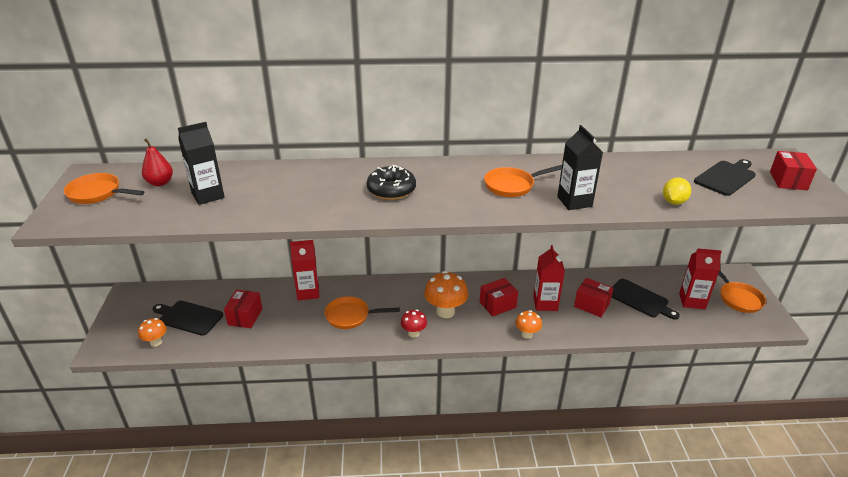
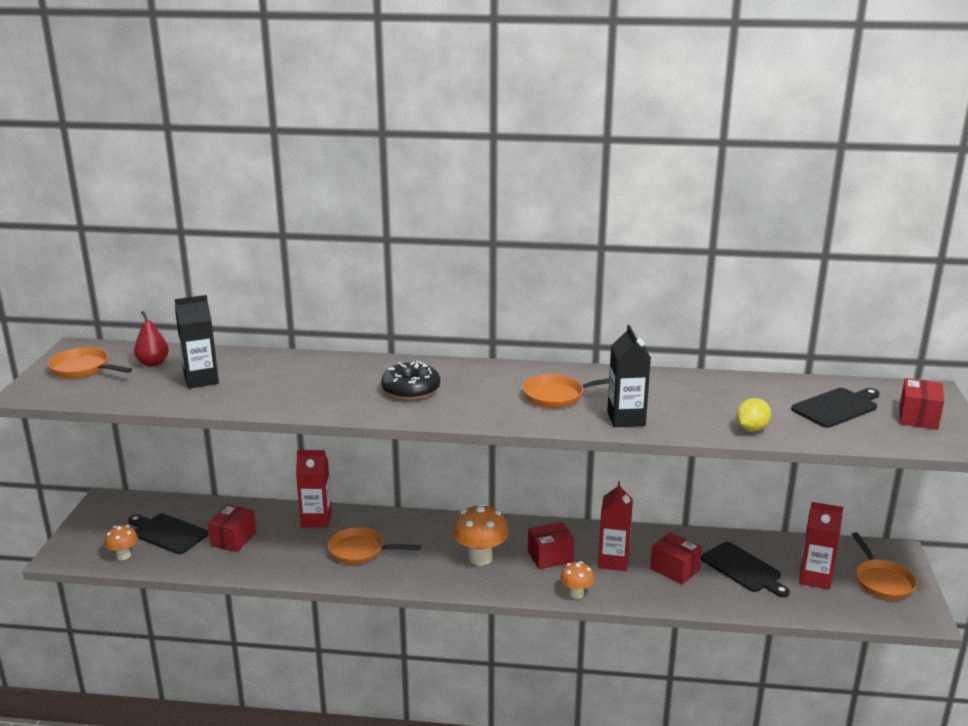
camera: 10 degrees right, 10 degrees down
red mushroom [401,310,427,338] -> none

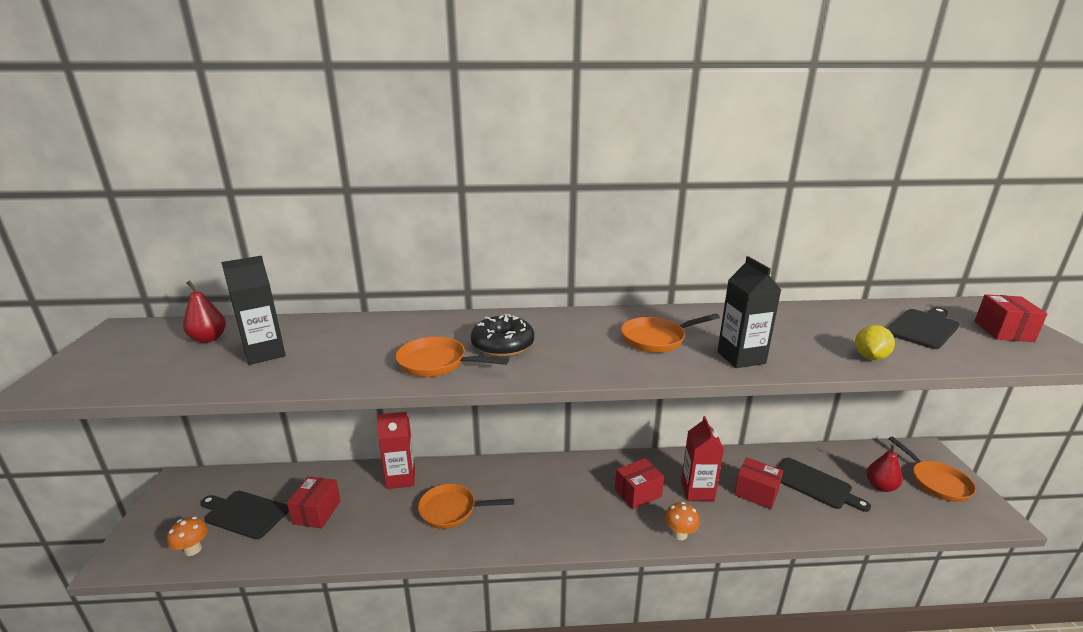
camera: 10 degrees left, 0 degrees up
orange pan [48,347,132,379] -> orange pan moved to [395,337,509,377]
orange mushroom [452,503,509,565] -> none
red carton [799,502,843,590] -> red pear [866,444,903,492]

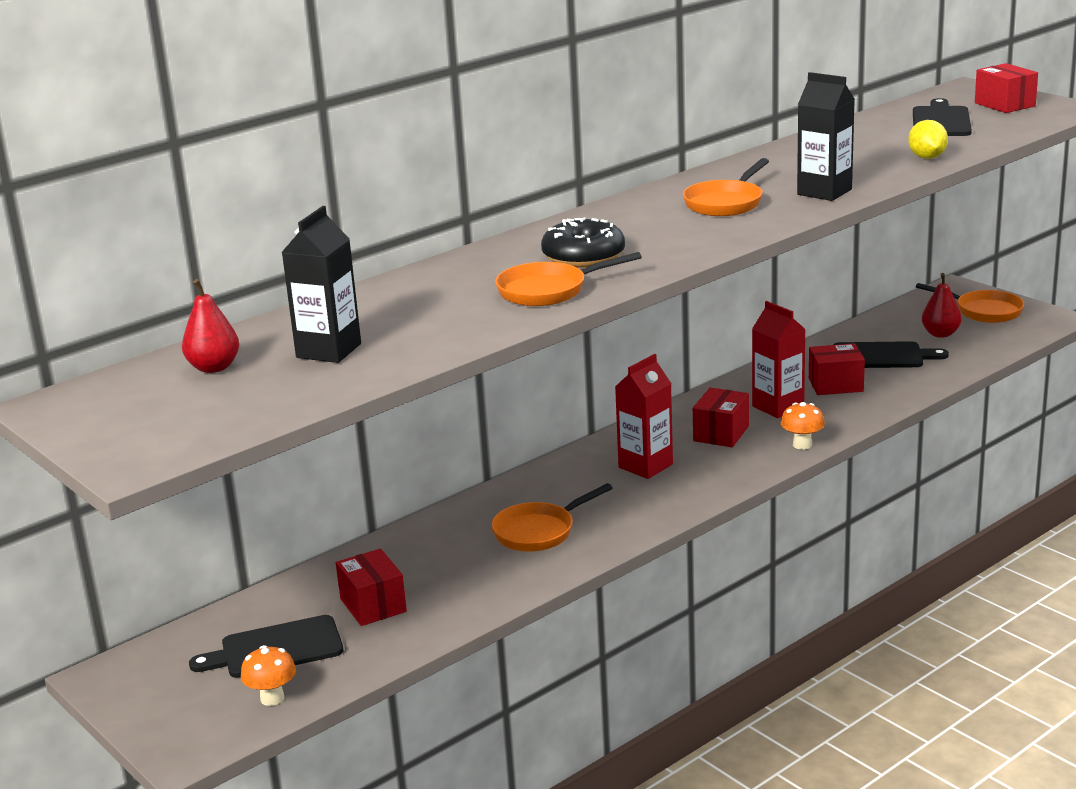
camera: 35 degrees left, 0 degrees up
red carton [377,412,415,489] -> red carton moved to [615,354,673,479]

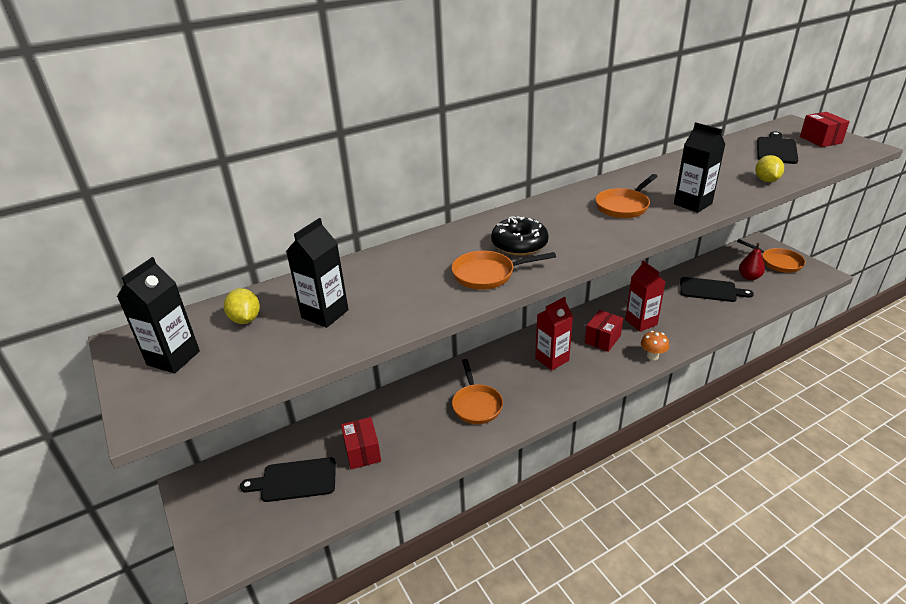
camera: 10 degrees right, 10 degrees up
red pear [182,279,239,373] -> yellow lemon [224,288,260,324]
orange mushroom [241,645,296,706] -> none
orange pan [491,483,613,552] -> orange pan turned 75 degrees counterclockwise [452,359,503,424]
red box [809,343,865,395] -> none
none -> black carton [117,257,200,374]

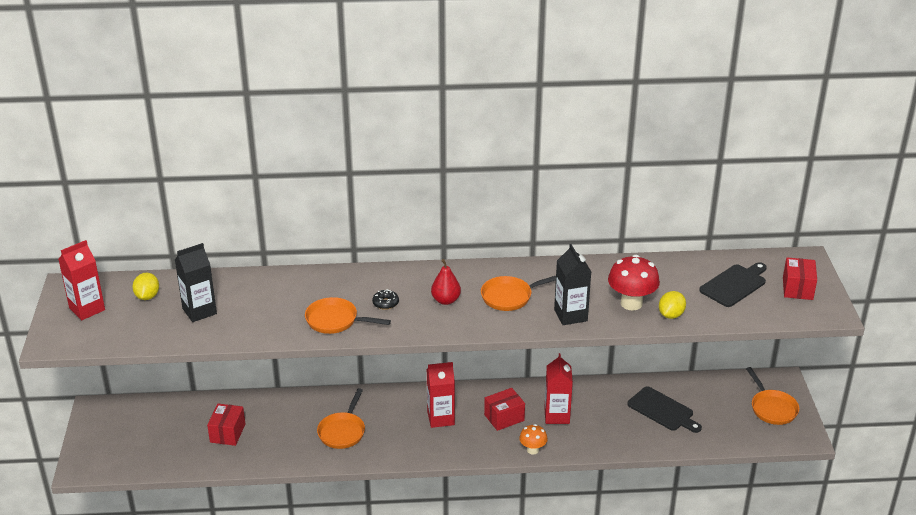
camera: 25 degrees right, 0 degrees up
black carton [117,257,200,374] -> red carton [58,240,105,320]
black cutting board [240,457,336,502] -> none
black donut [491,216,549,256] -> black donut [372,289,399,310], size x0.53
red pear [739,243,765,280] -> red pear moved to [431,259,461,305]
none -> red mushroom [608,255,660,311]

